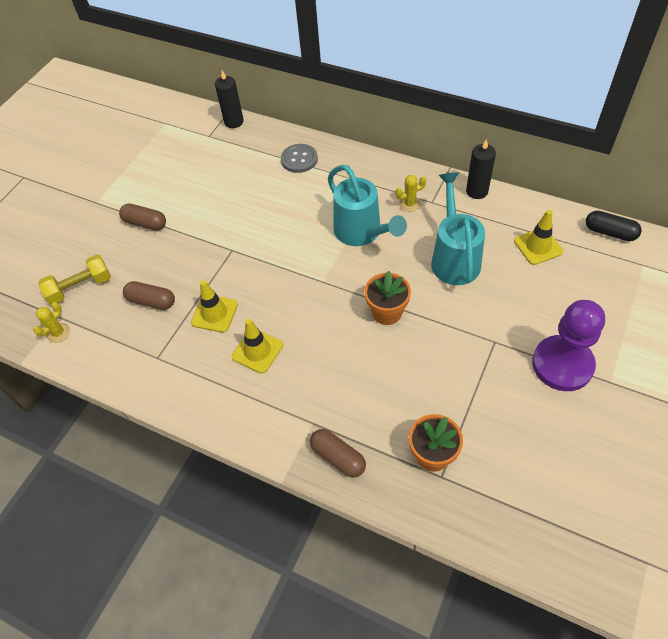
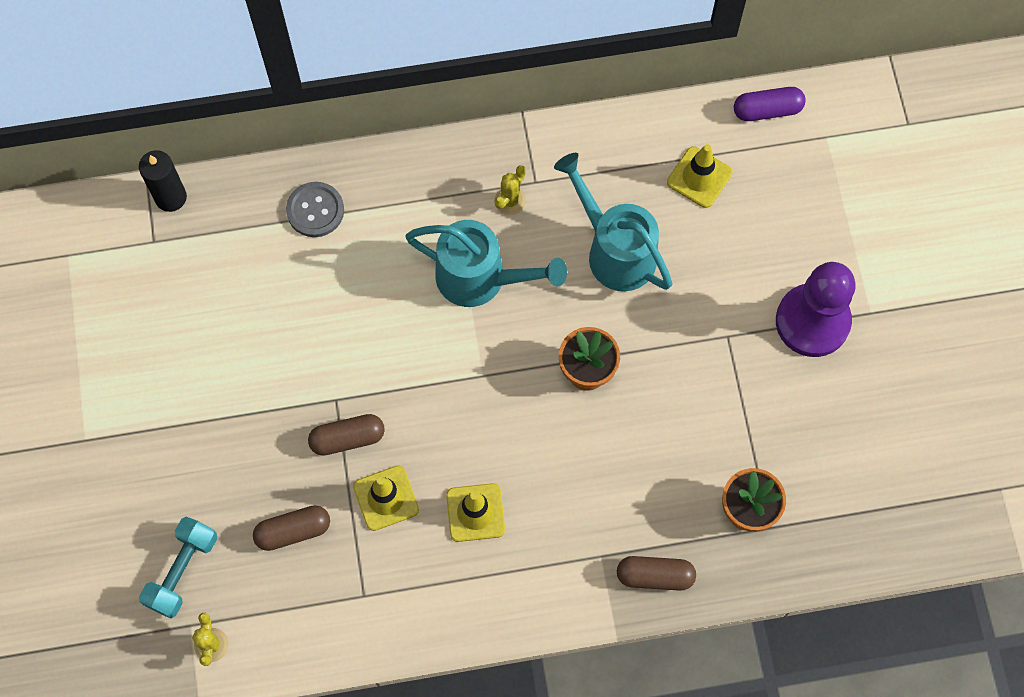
camera: 40 degrees left, 15 degrees up
yellow dumbbell [38,254,111,305] -> turquoise dumbbell [139,517,217,618]
brown capsule [119,204,166,230] -> brown capsule moved to [308,414,385,456]
black candle [466,139,496,199] -> none
black capsule [586,211,642,241] -> purple capsule [734,87,806,121]

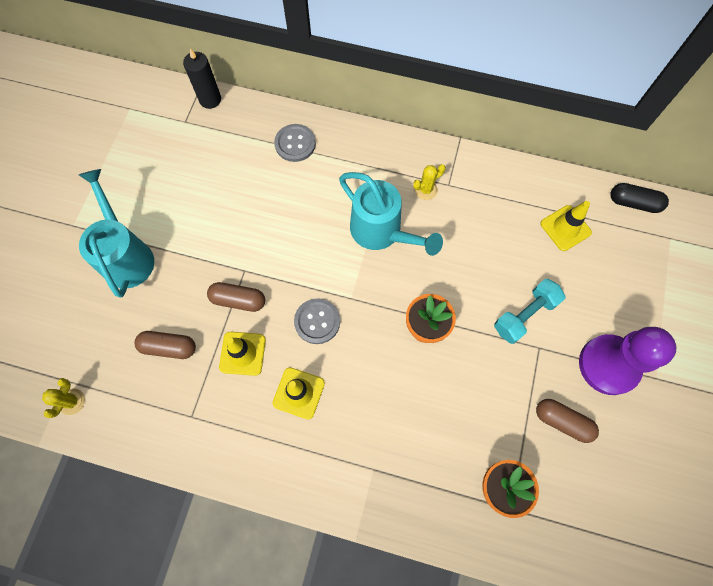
camera: 25 degrees right, 0 degrees up
turquoise dumbbell [139,517,217,618] -> turquoise dumbbell moved to [494,279,566,344]
turquoise watering can [554,153,673,291] -> turquoise watering can moved to [79,169,154,298]
brown capsule [617,556,696,591] -> brown capsule moved to [536,399,599,443]
purple capsule [734,87,806,121] -> black capsule [610,183,669,213]
none -> grey button [294,298,340,344]

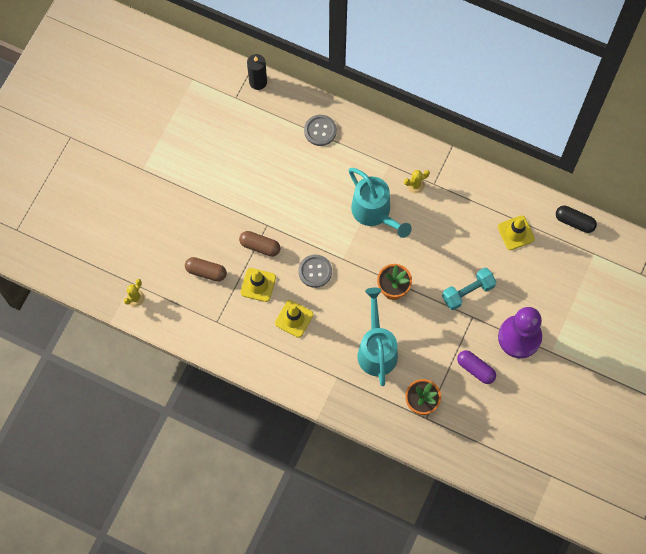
camera: 10 degrees right, 0 degrees up
turquoise watering can [79,169,154,298] -> turquoise watering can moved to [357,288,398,386]
brown capsule [536,399,599,443] -> purple capsule [457,350,496,384]

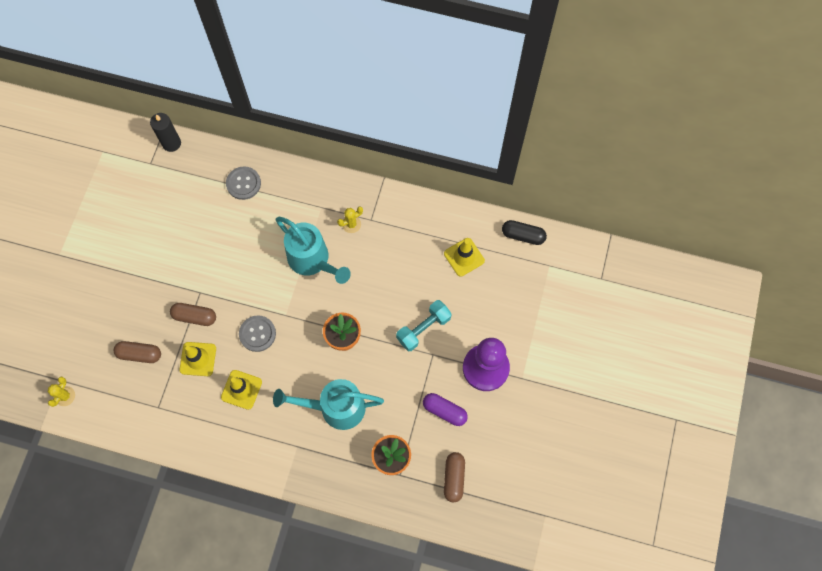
camera: 10 degrees left, 0 degrees up
turquoise watering can [357,288,398,386] -> turquoise watering can turned 75 degrees counterclockwise [273,379,384,430]
none -> brown capsule [444,452,465,502]

